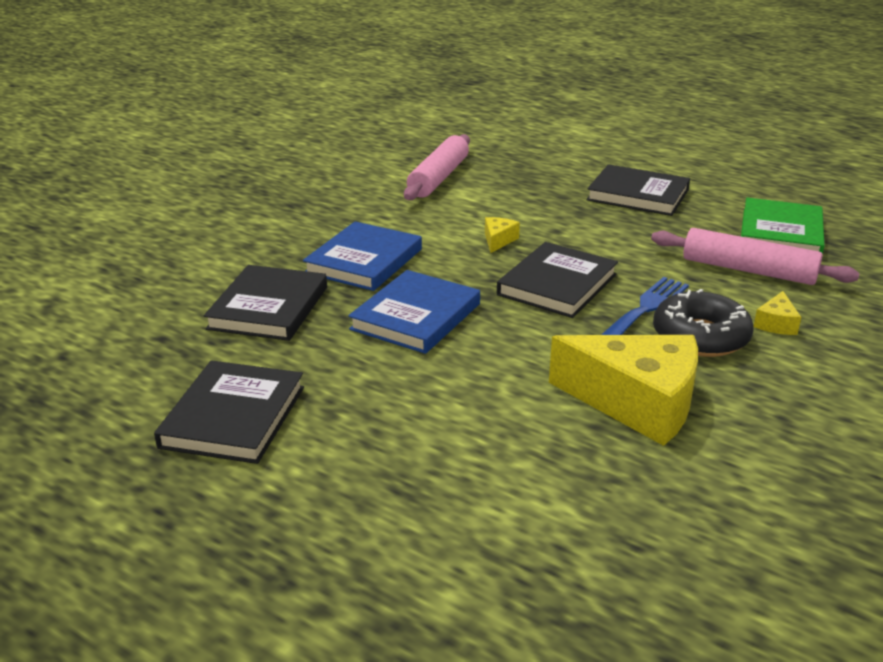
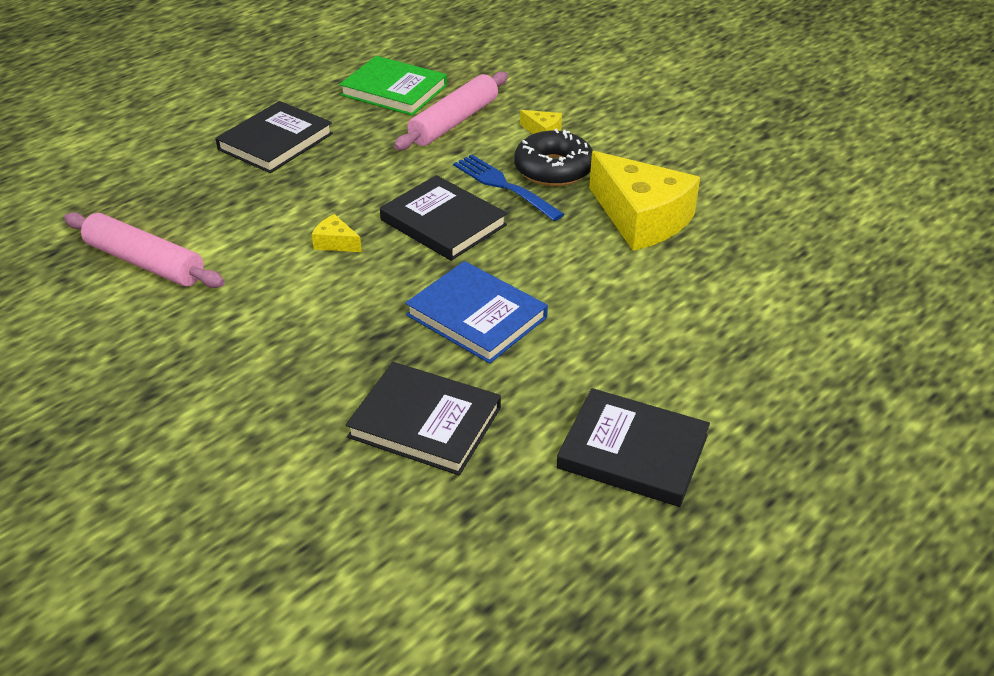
camera: 80 degrees left, 10 degrees up
blue book [303,221,422,291] -> none
yellow cheese [549,335,698,446] -> yellow cheese turned 105 degrees clockwise [589,151,700,251]

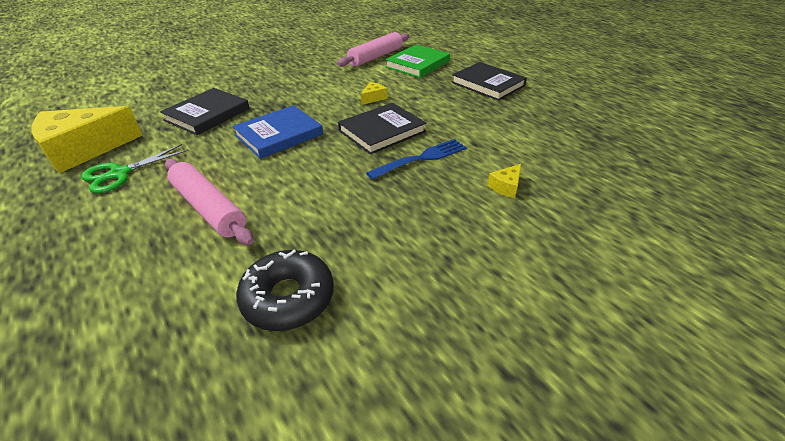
camera: 100 degrees right, 0 degrees up
green book [339,56,447,116] -> green book moved to [385,45,450,78]
pink rolling pin [394,72,508,150] -> pink rolling pin moved to [165,159,254,245]
black donut [514,129,593,186] -> black donut moved to [236,250,334,331]
black book [557,388,710,507] -> green scissors [81,144,189,193]
yellow cheese [589,151,700,251] -> yellow cheese moved to [31,106,143,173]

